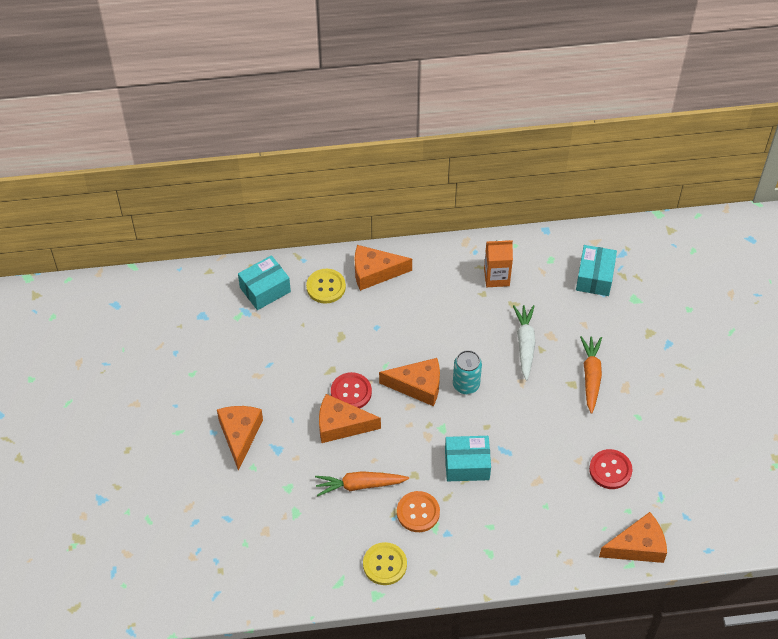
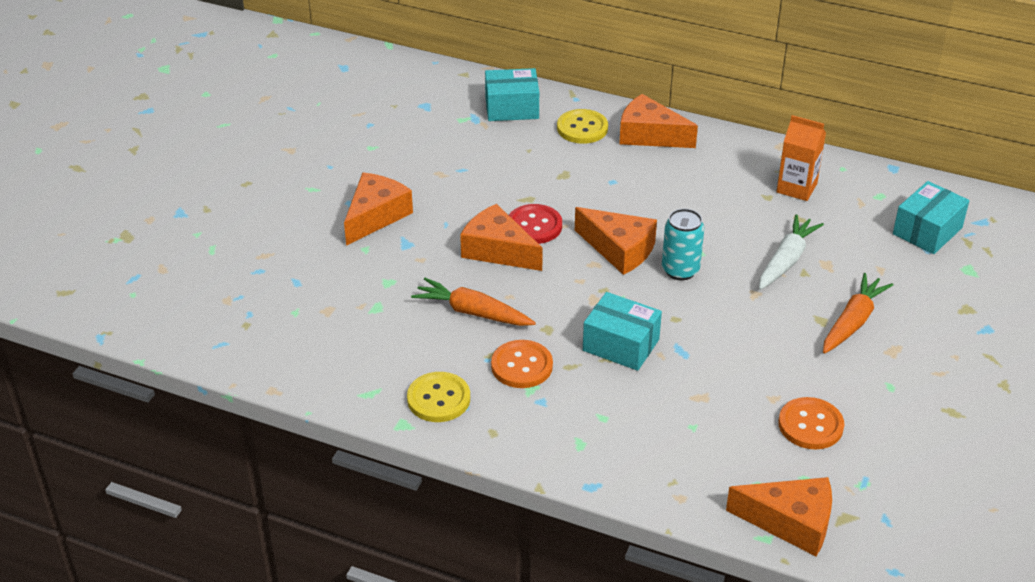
camera: 30 degrees right, 15 degrees down
red button [589,449,633,489] -> orange button [778,397,844,449]

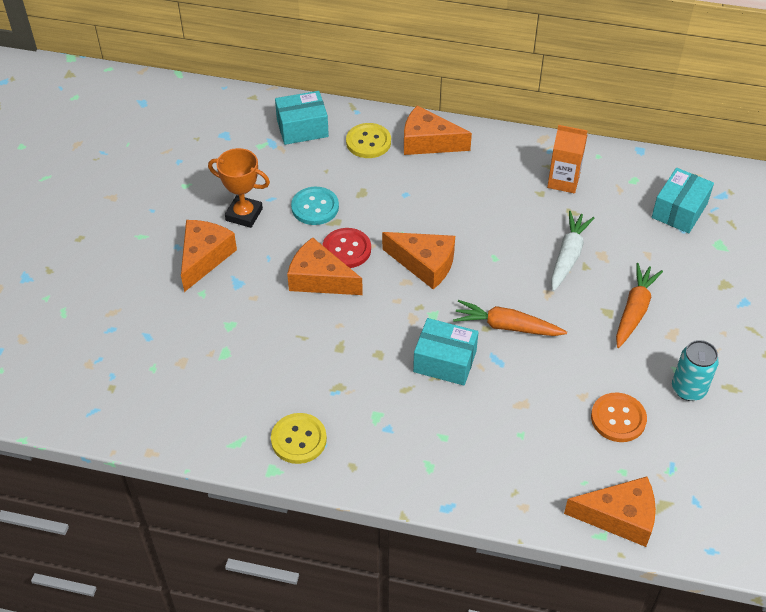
camera: 10 degrees left, 10 degrees up
orange carrot [411,278,536,326] -> orange carrot moved to [453,300,567,336]
orange button [491,340,553,388] -> none
turquoise can [662,209,704,280] -> turquoise can moved to [672,340,719,401]
none -> orange trophy [208,148,270,228]
none -> turquoise button [291,187,339,225]

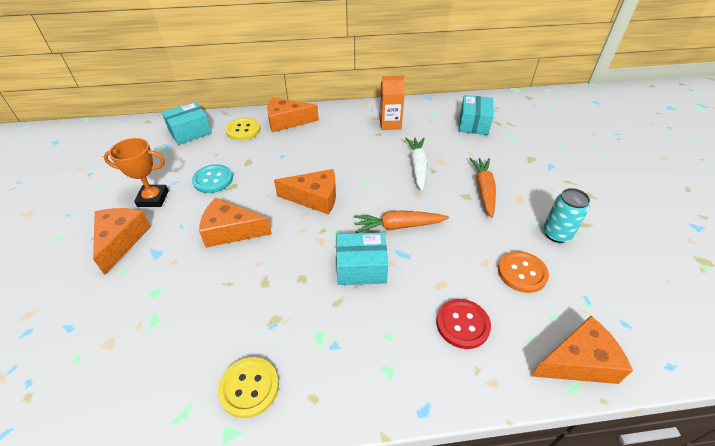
camera: 20 degrees left, 5 degrees down
red button [322,228,371,268] -> red button moved to [436,299,491,349]

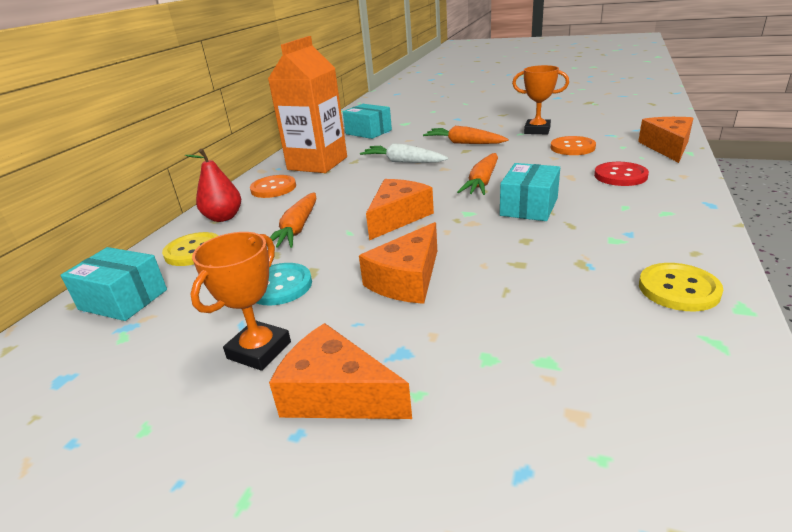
camera: 60 degrees left, 15 degrees down
turquoise box [162,102,212,145] -> turquoise box turned 60 degrees counterclockwise [61,247,167,321]
orange cheese [267,97,319,132] -> red pear [185,149,241,222]
orange carton [379,75,405,130] -> orange carton [268,36,347,173], size x1.81
turquoise can [543,188,590,243] -> orange trophy [512,65,569,134]
none -> orange button [250,175,296,198]
none -> orange carrot [266,192,316,248]

